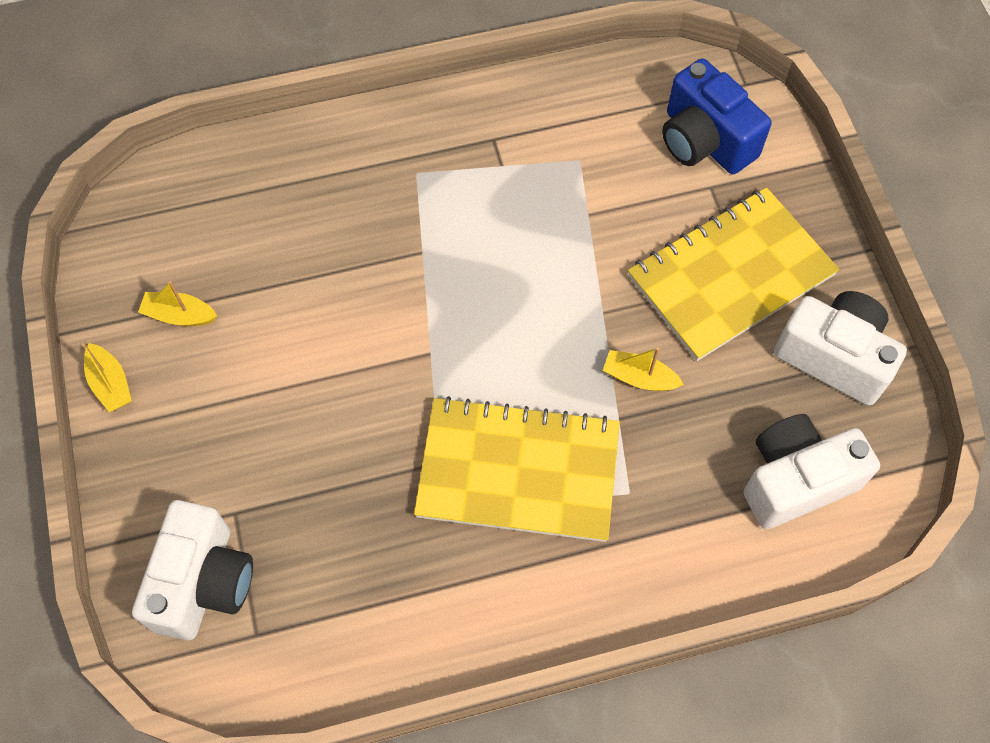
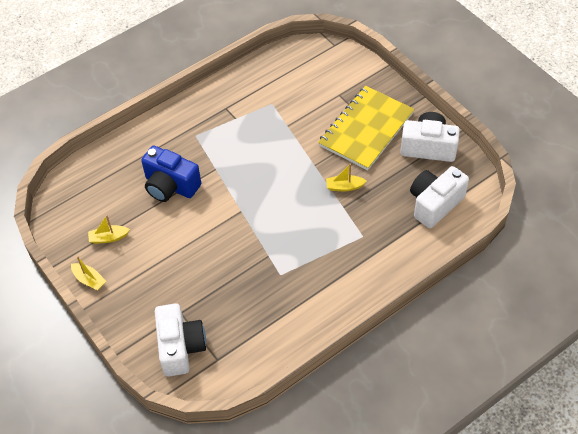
camera: 20 degrees left, 10 degrees down
yellow notebook [414,396,620,542] -> none
blue camera [662,58,772,174] -> blue camera moved to [141,146,201,202]

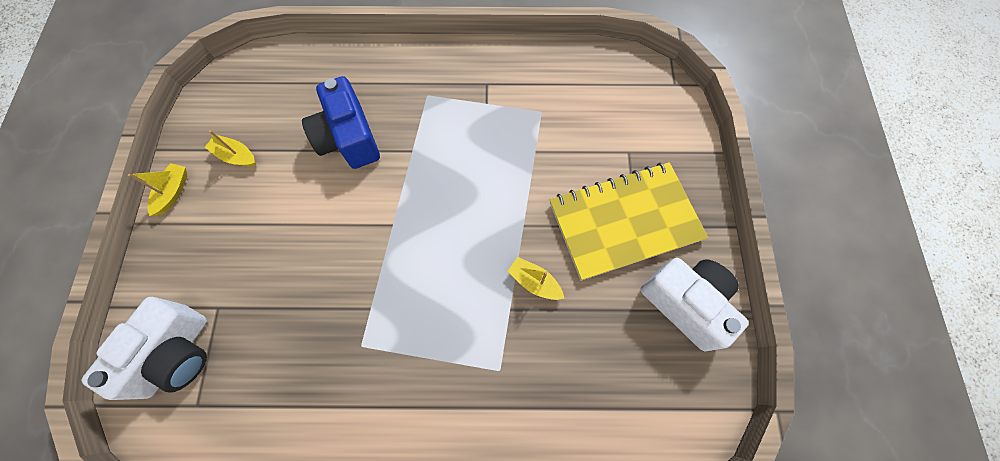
camera: 35 degrees right, 15 degrees up
yellow boat [71,256,106,290] -> yellow boat turned 150 degrees counterclockwise [128,163,187,216]
white camera [410,166,469,228] -> none

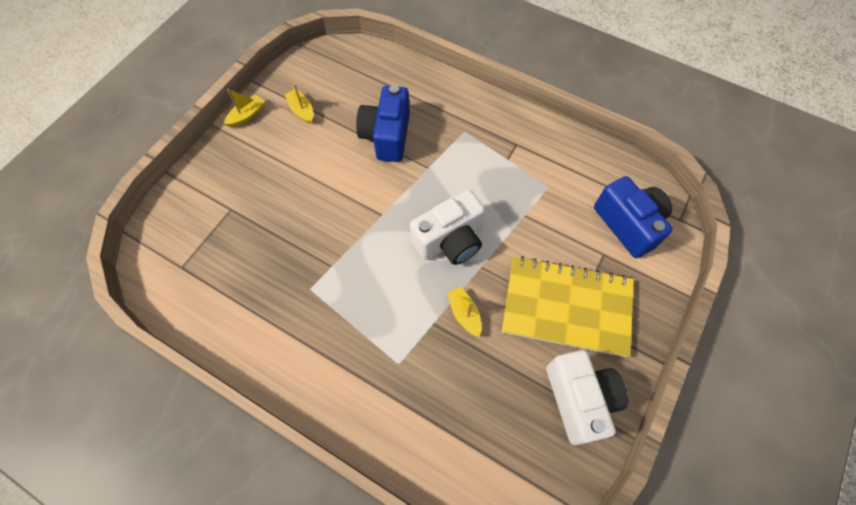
camera: 30 degrees right, 5 degrees down
white camera [82,297,207,400] -> white camera moved to [410,190,485,265]
none -> blue camera [594,176,673,258]

